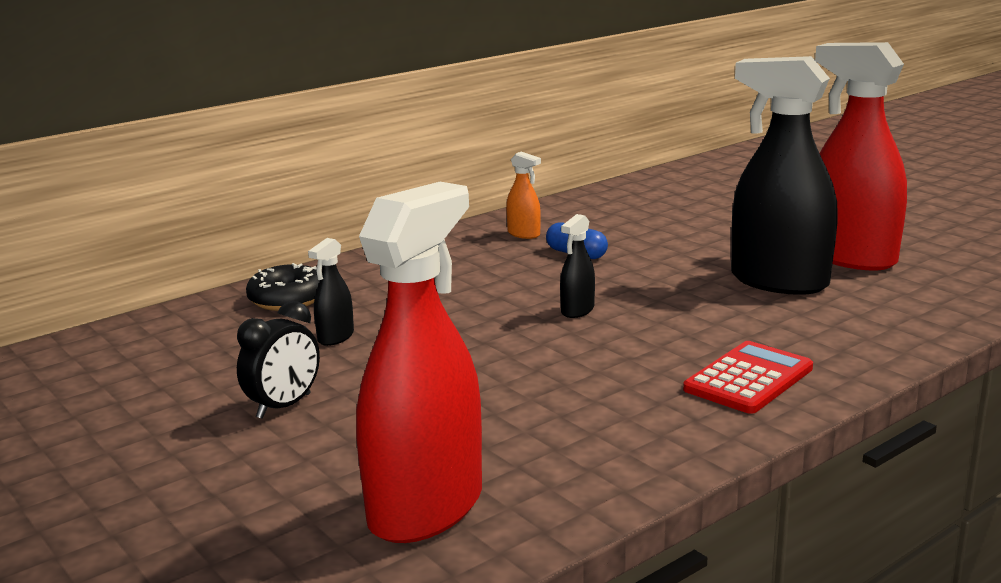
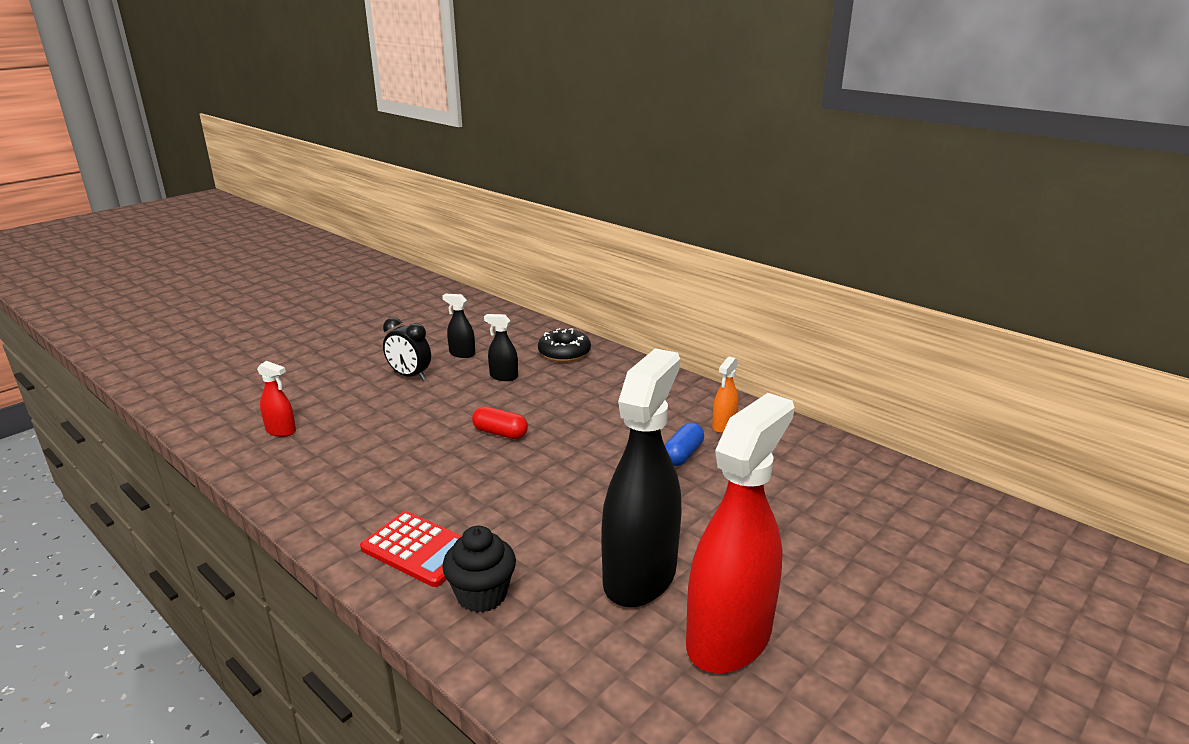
camera: 80 degrees right, 5 degrees up
red spray bottle [356,182,482,543] -> red spray bottle [257,361,296,437], size x0.42
black spray bottle [560,214,595,318] -> black spray bottle moved to [442,294,475,358]
none -> black cupcake [442,526,516,613]
none -> red capsule [472,406,528,439]

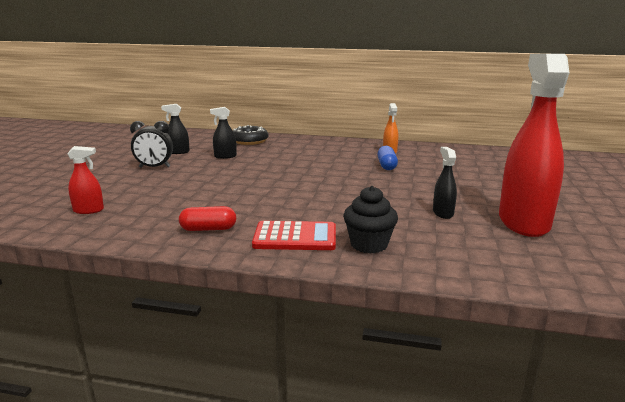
camera: 30 degrees left, 5 degrees down
red capsule [472,406,528,439] -> red capsule moved to [179,206,236,231]
black spray bottle [601,348,681,607] -> black spray bottle [433,147,457,219], size x0.42

